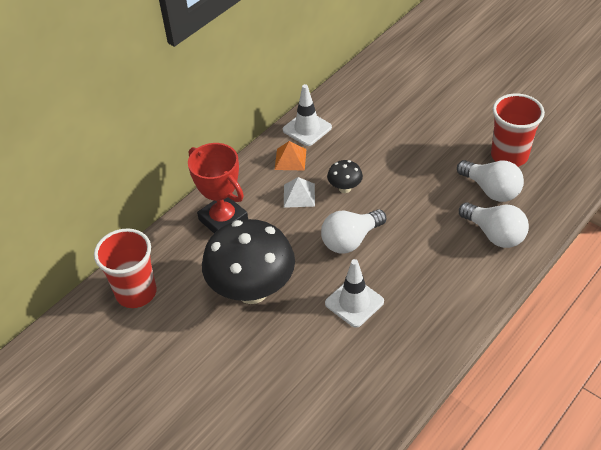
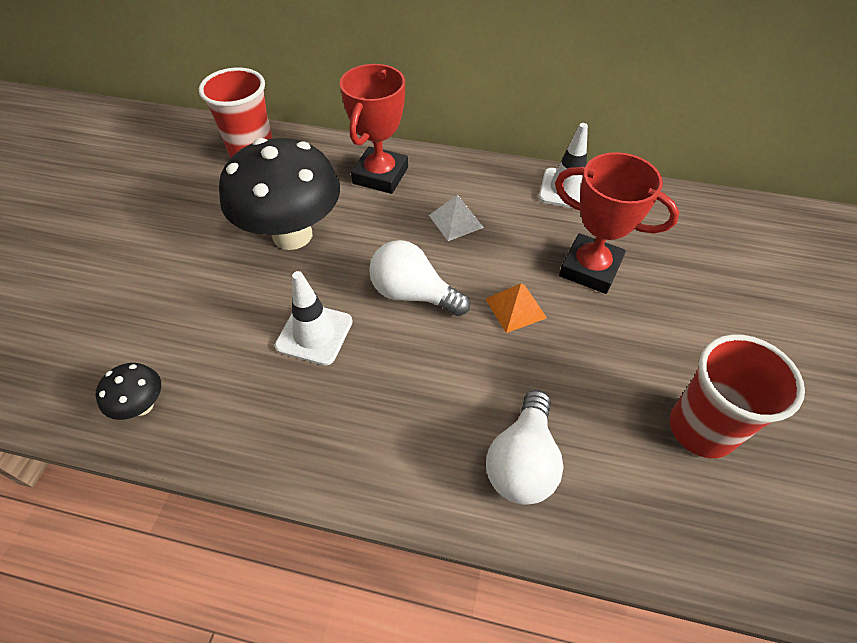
camera: 60 degrees right, 5 degrees up
orange pyramid [275,141,307,170] -> orange pyramid moved to [485,283,547,333]
black mushroom [327,160,363,193] -> black mushroom moved to [96,363,161,420]
white light bulb [457,160,524,202] -> none
none -> red trophy [555,152,680,294]

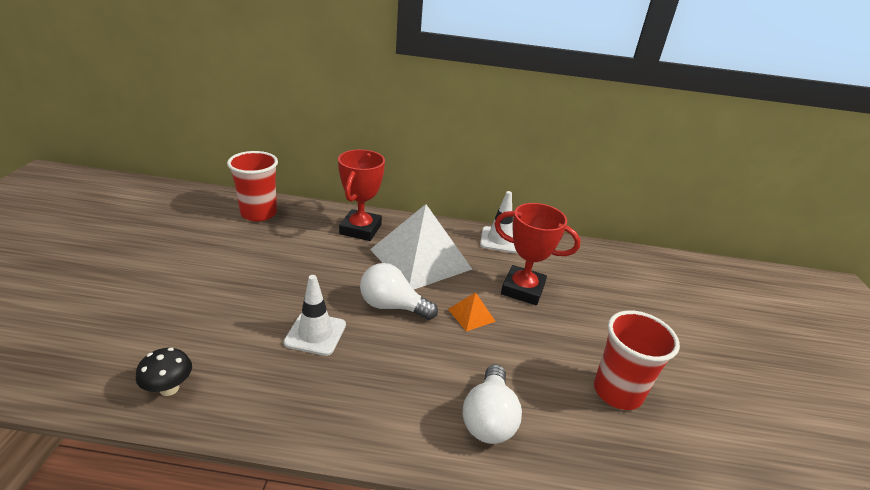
camera: 10 degrees left, 20 degrees down
black mushroom [219,138,340,250] -> none
white pyramid [429,195,484,241] -> white pyramid [370,204,472,290], size x2.42

